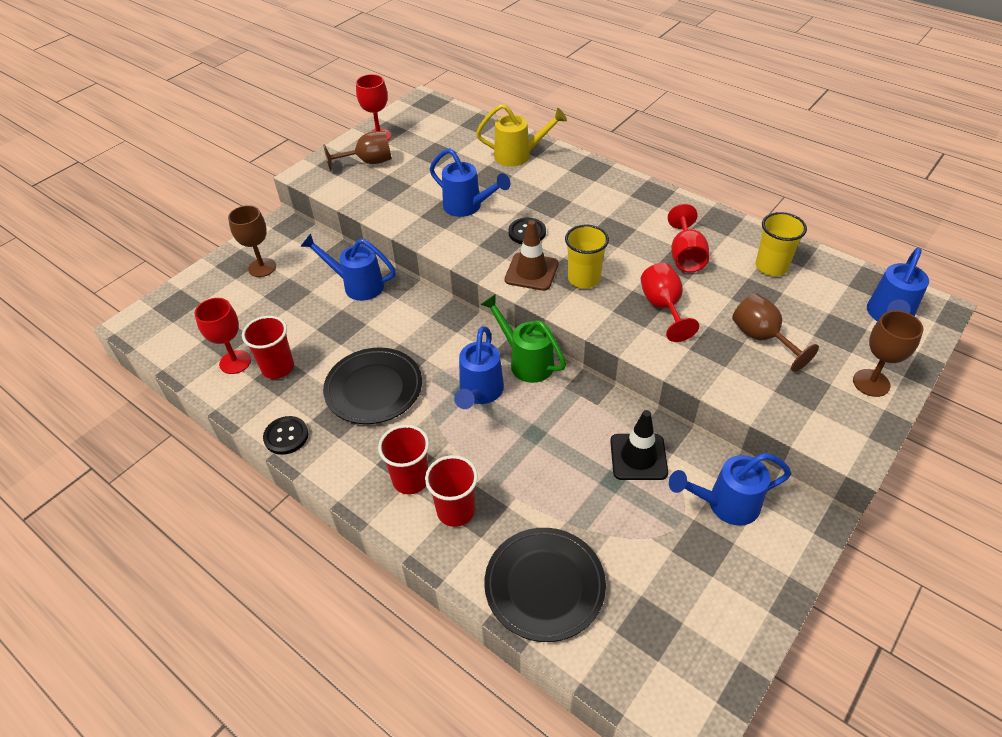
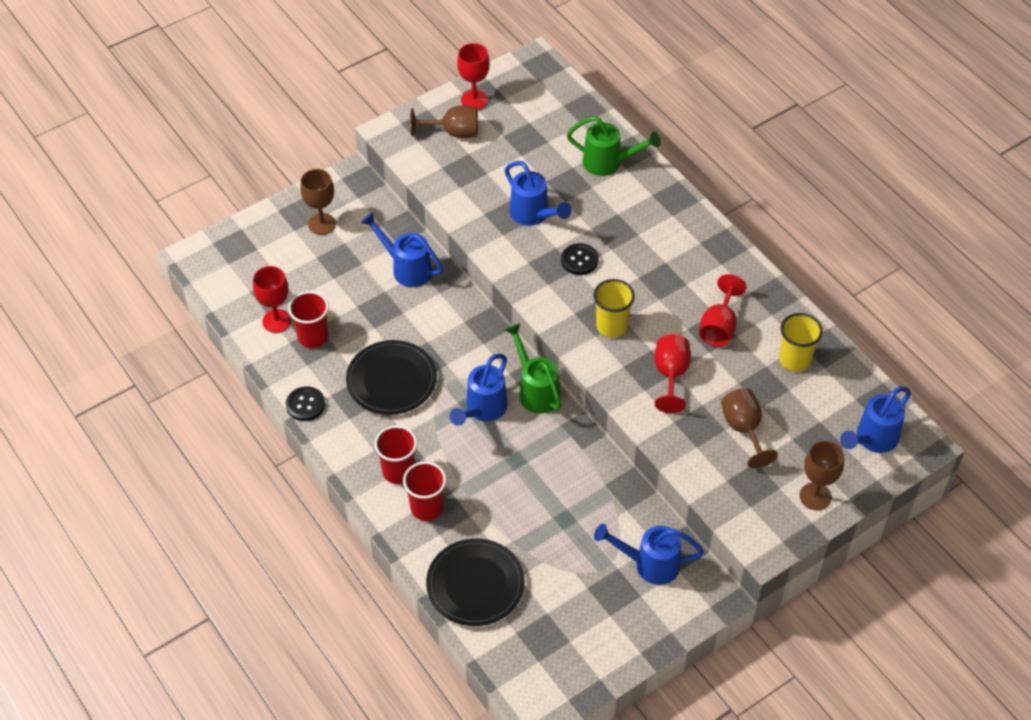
camera: 15 degrees right, 5 degrees up
yellow watering can [476,104,567,167] -> green watering can [567,116,661,176]
brown traffic cone [505,220,558,291] -> none
black traffic cone [610,410,668,480] -> none

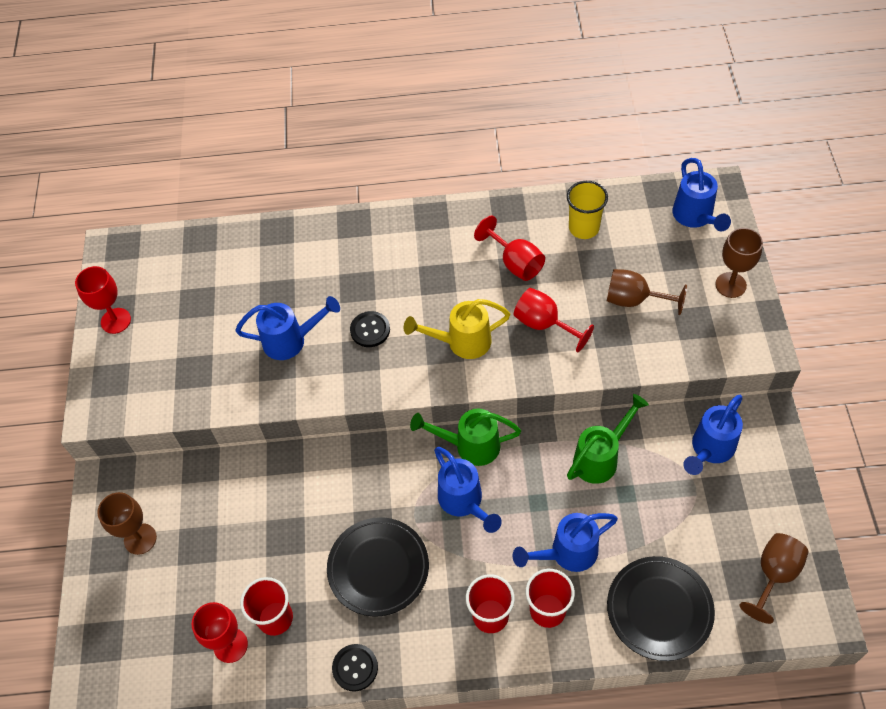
camera: 55 degrees left, 5 degrees up
blue watering can [361,212,443,287] -> blue watering can moved to [513,513,618,572]
brown goblet [410,106,478,138] -> brown goblet moved to [739,533,809,624]
green watering can [567,116,661,176] -> green watering can moved to [567,394,649,484]
yellow cup [593,279,635,338] -> yellow watering can [404,299,510,359]

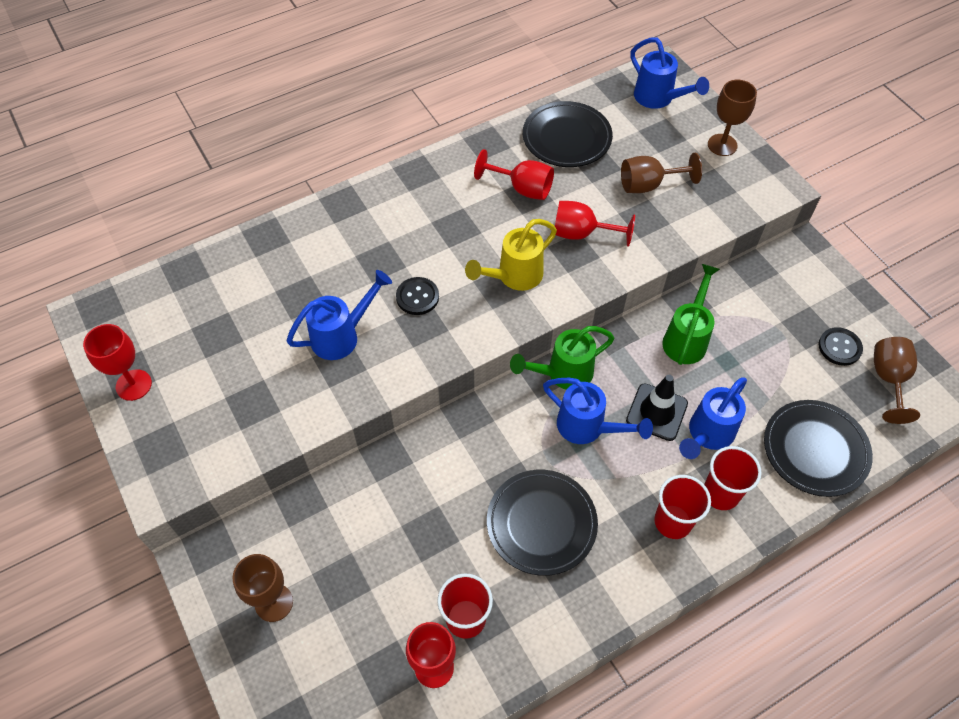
camera: 30 degrees left, 0 degrees up
black button [332,644,378,692] -> black button moved to [818,327,863,366]
yellow cup [567,181,608,239] -> black plate [523,101,613,167]
blue watering can [684,395,743,475] -> none
none -> black traffic cone [626,375,688,441]

